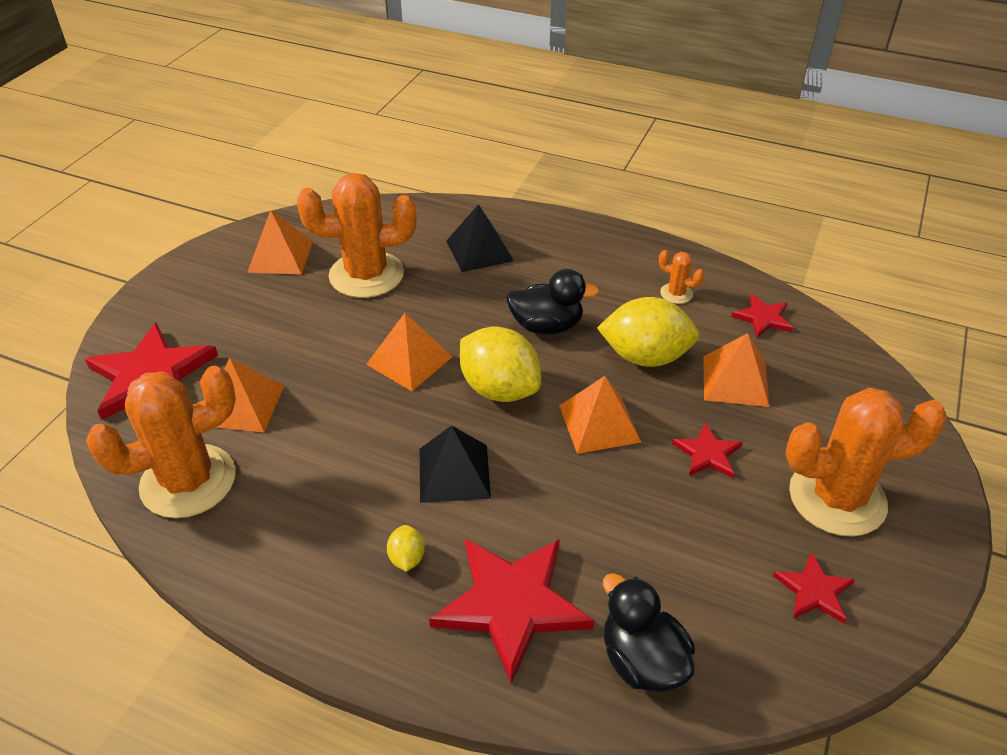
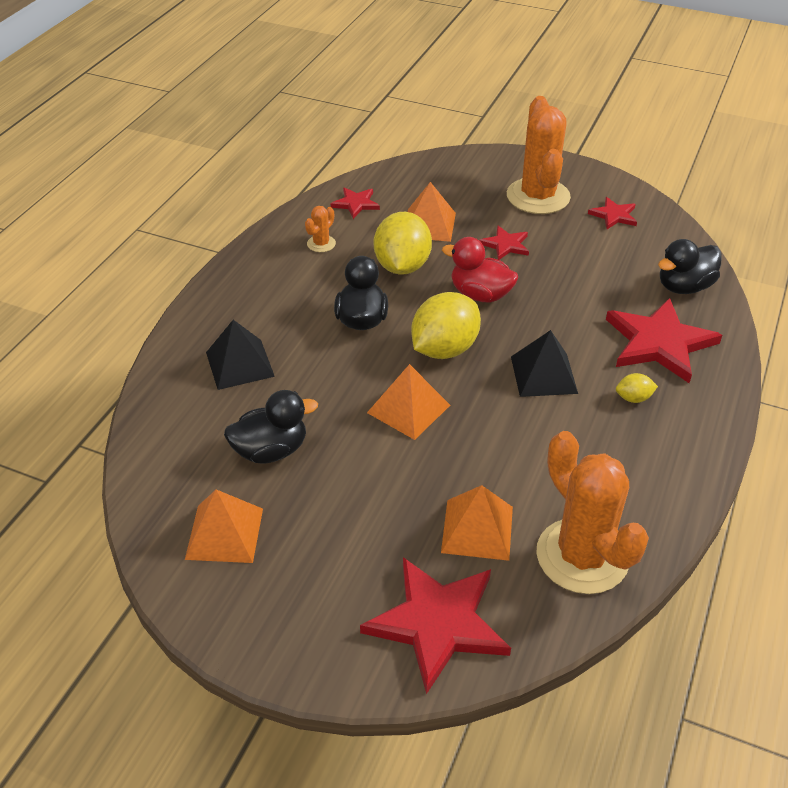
camera: 90 degrees left, 0 degrees up
orange cactus [297,173,417,298] -> black duck [224,390,318,464]
orange pyramid [559,376,641,454] -> red duck [442,237,518,303]

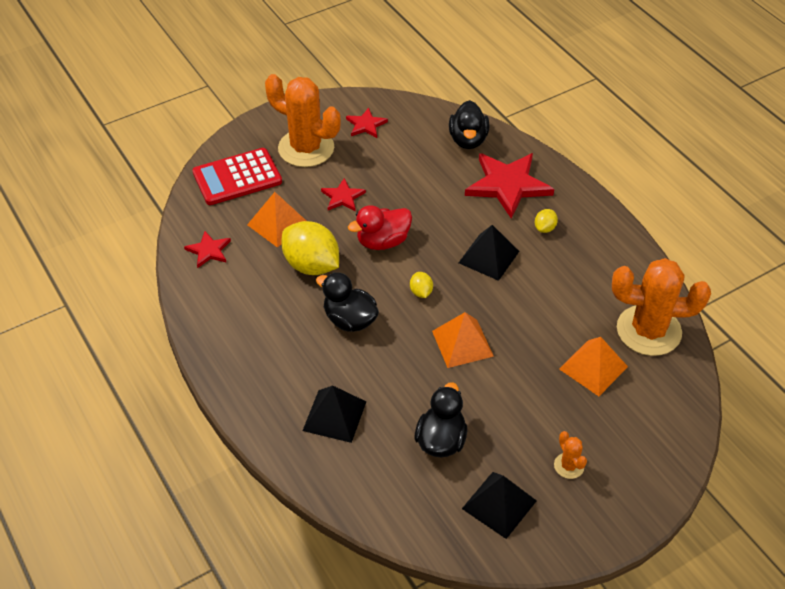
camera: 55 degrees left, 5 degrees up
orange pyramid [185,490,263,563] -> black pyramid [462,472,537,539]
orange cactus [305,206,336,252] -> orange cactus moved to [554,431,587,479]
red star [360,557,511,694] -> none
yellow lemon [411,292,481,359] -> yellow lemon [410,272,433,298], size x0.45
none -> red calculator [192,148,282,205]

